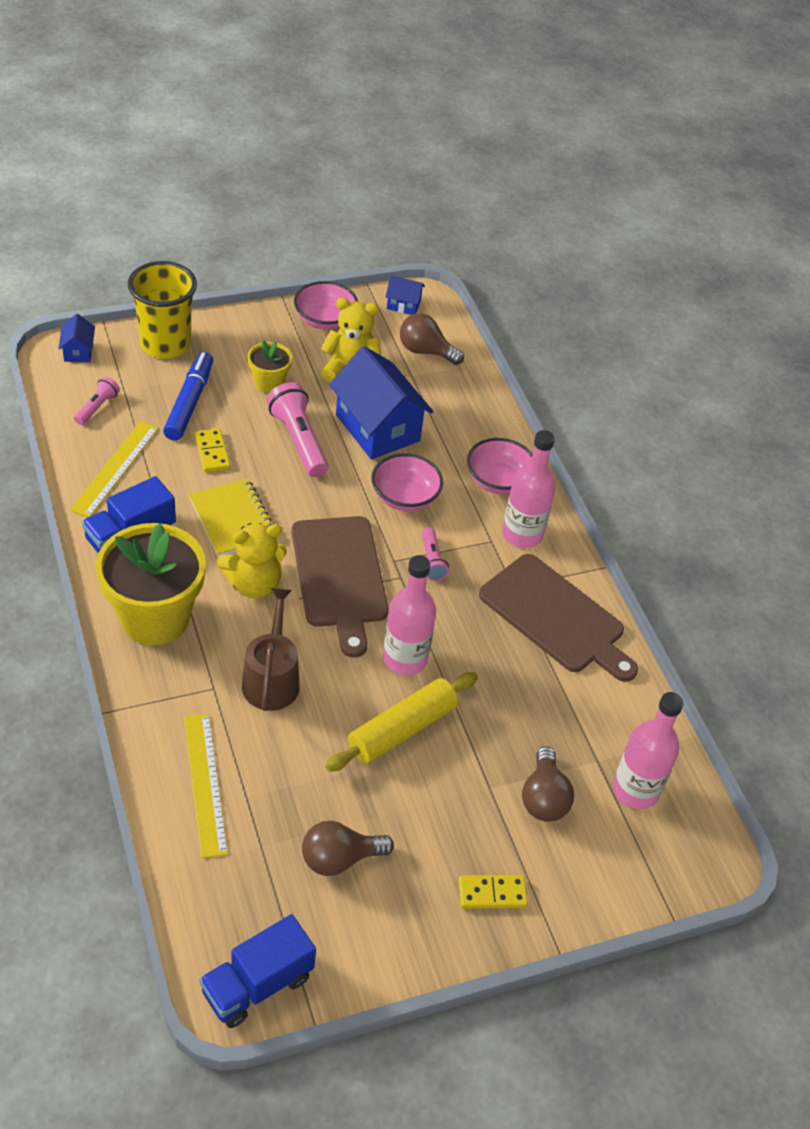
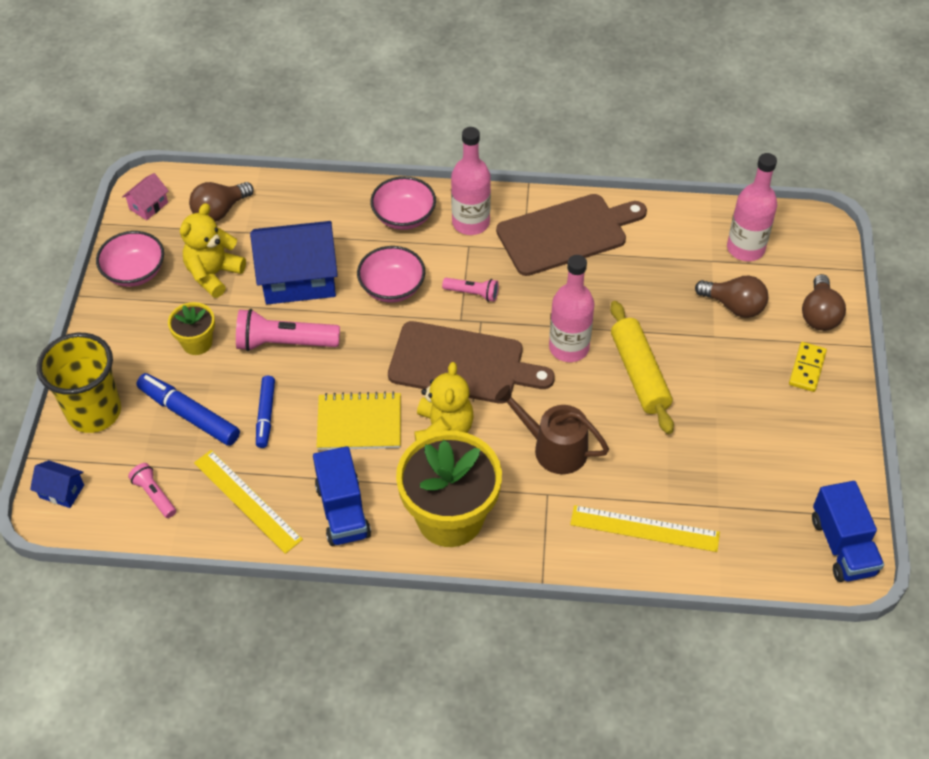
camera: 60 degrees left, 5 degrees up
yellow domino [195,428,230,473] -> blue marker [256,376,275,448]
brown light bulb [302,821,394,876] -> brown light bulb moved to [802,274,846,331]
blue house [386,276,425,315] -> pink house [122,173,169,220]

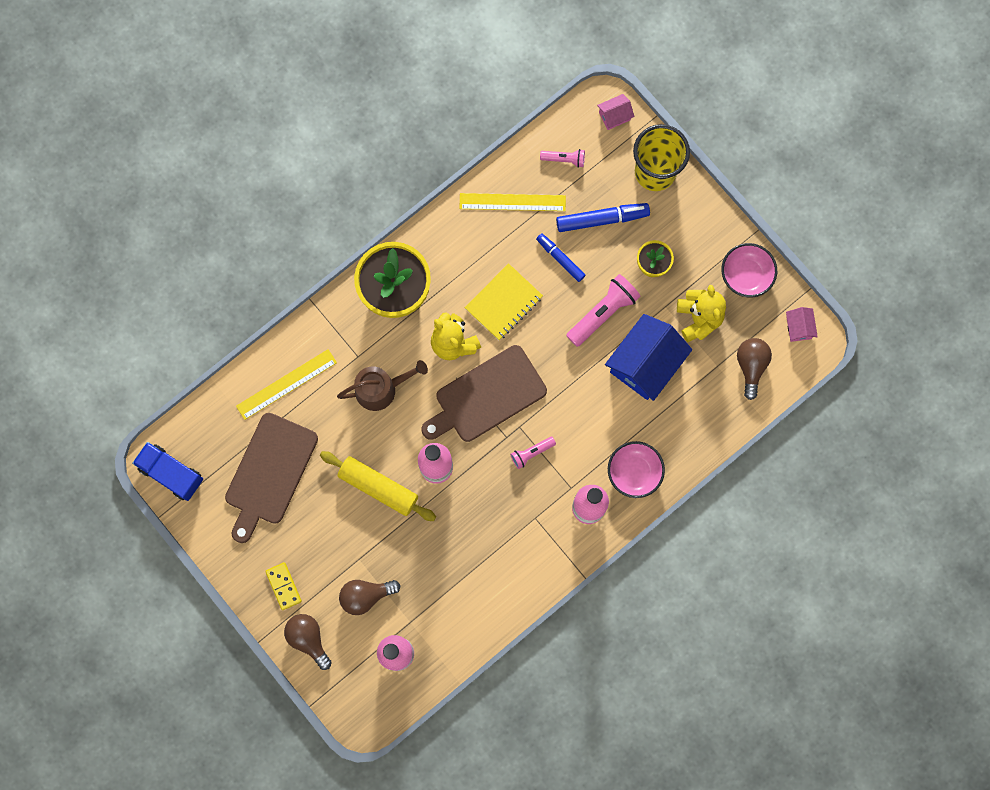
camera: 135 degrees right, 25 degrees up
blue house [30,460,84,508] -> pink house [597,94,634,130]
blue truck [313,446,371,546] -> none
pink bowl [357,246,425,303] -> none
brown cutting board [496,194,647,276] -> brown cutting board moved to [225,413,318,543]

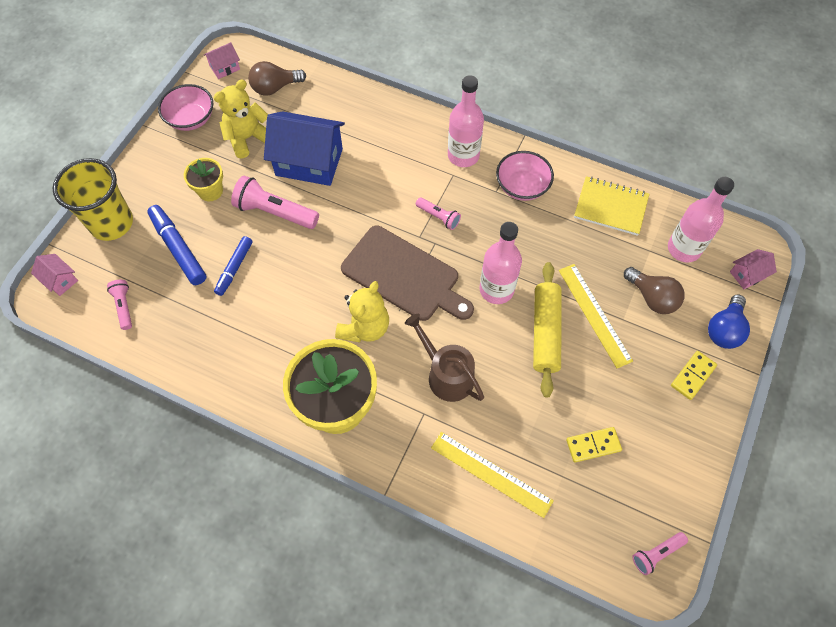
camera: 115 degrees left, 15 degrees down
blue truck [132,442,203,501] -> pink flashlight [632,532,688,575]
brown cutting board [225,413,318,543] -> yellow domino [566,427,622,463]
brown light bulb [284,614,332,670] -> blue light bulb [708,295,750,349]
yellow ruler [459,193,566,211] -> yellow ruler moved to [559,264,633,368]
yellow notebook [465,263,543,340] -> yellow notebook moved to [574,176,649,236]
pink bowl [608,441,665,498] -> pink bowl moved to [496,151,554,201]
none -> pink house [730,249,777,289]

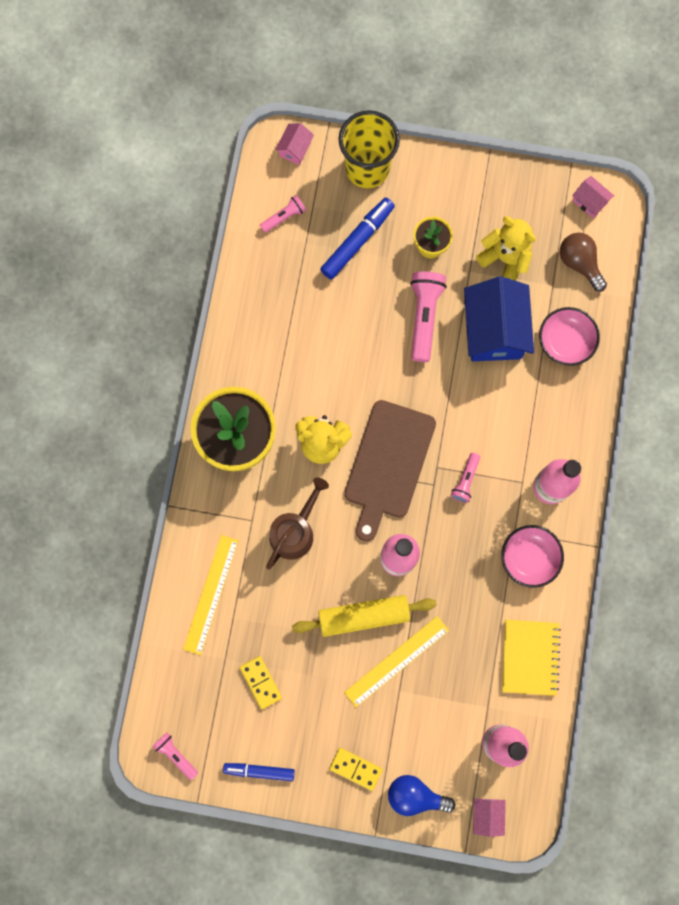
camera: 75 degrees right, 15 degrees up
pink bowl [158,84,213,131] -> pink bowl moved to [539,307,600,366]
blue marker [214,236,253,296] -> blue marker moved to [223,763,295,781]
brown light bulb [624,267,685,314] -> none
pink house [730,249,777,289] -> pink house turned 45 degrees clockwise [473,798,506,837]

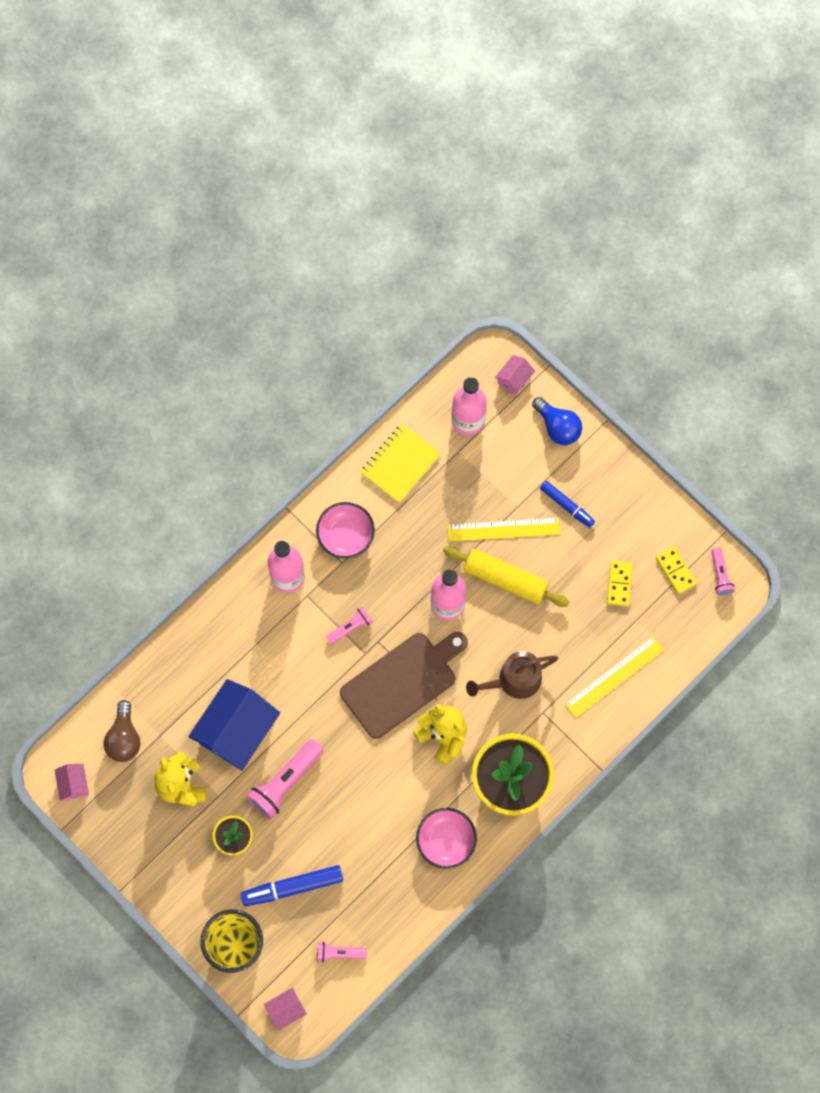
camera: 145 degrees left, 5 degrees down
blue marker [223,763,295,781] -> blue marker moved to [540,481,595,528]
yellow domino [330,748,382,791] -> yellow domino moved to [656,547,697,594]
pink bowl [539,307,600,366] -> pink bowl moved to [416,808,477,869]

